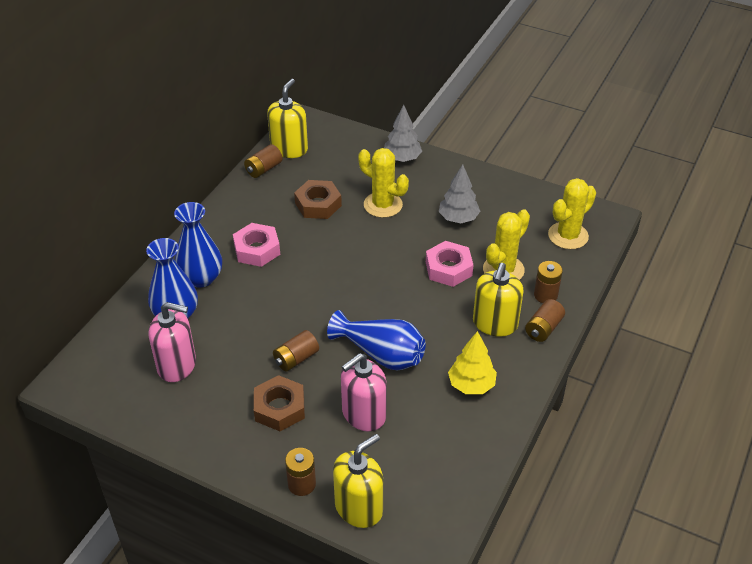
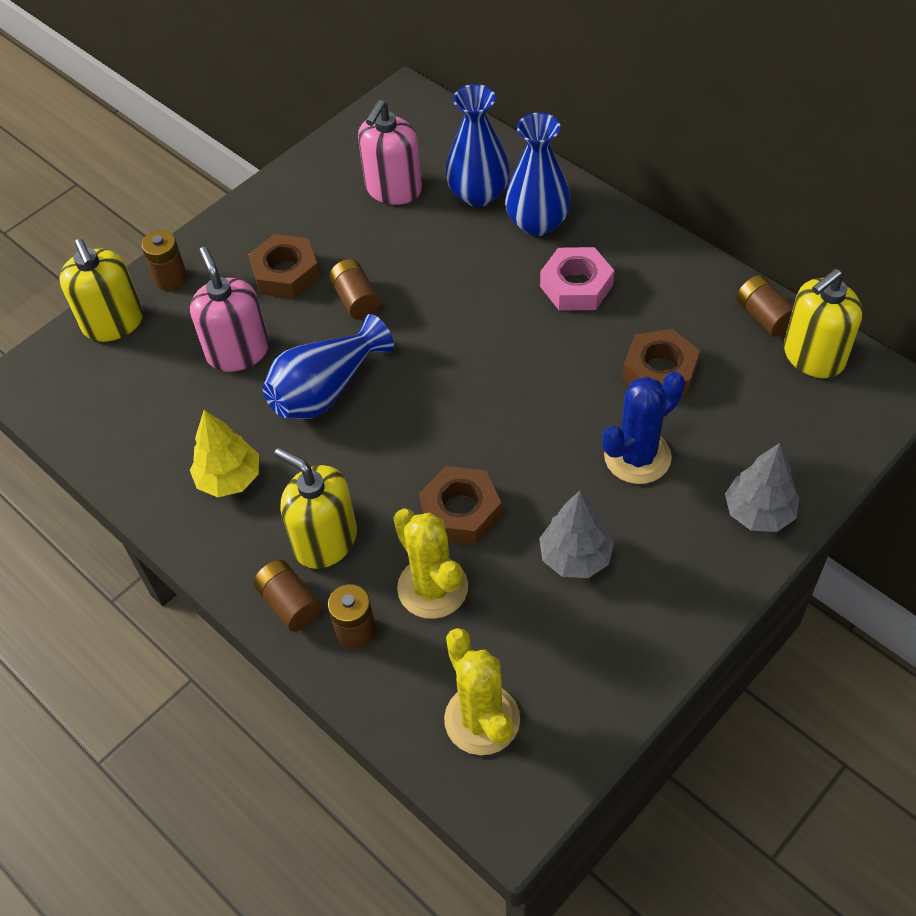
camera: 110 degrees right, 10 degrees up
yellow soap dispenser [267,79,308,158] -> yellow soap dispenser turned 105 degrees clockwise [784,269,863,378]
yellow cactus [358,148,409,218] -> blue cactus [602,371,685,484]
pink nut [426,241,474,287] -> brown nut [419,466,502,544]

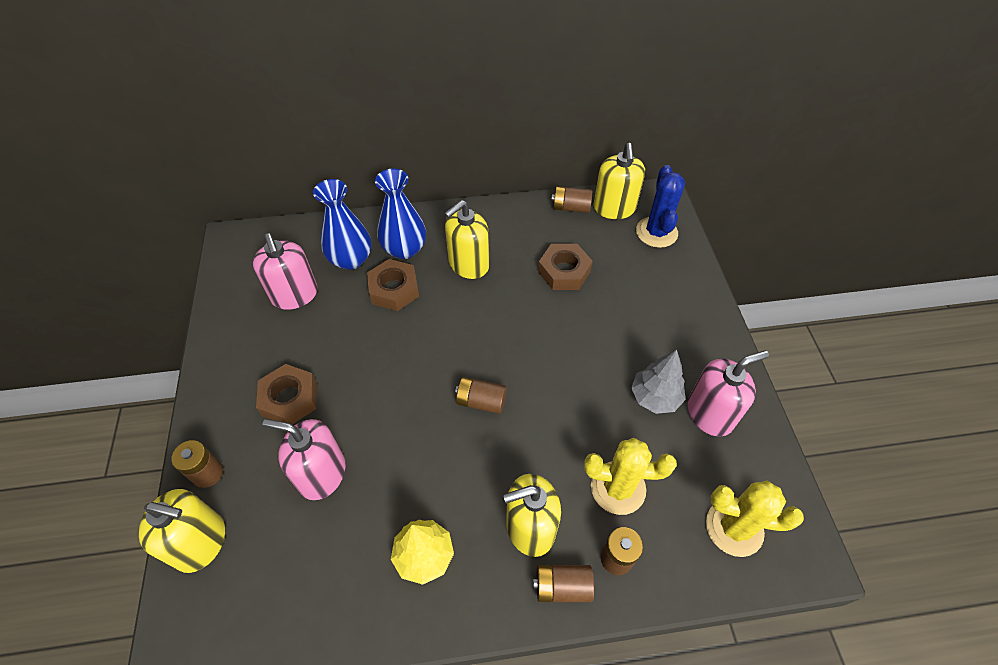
camera: 55 degrees left, 0 degrees up
blue vase [262,314,394,419] -> none
brown battery [329,259,381,320] -> brown battery moved to [455,377,507,414]
brown nut [419,466,502,544] -> brown nut moved to [367,259,419,311]
pink nut [540,247,614,311] -> yellow soap dispenser [444,200,489,279]
blue cactus [602,371,685,484] -> blue cactus moved to [636,165,685,248]
grey tree [725,443,799,532] -> none
none -> pink soap dispenser [687,350,769,436]

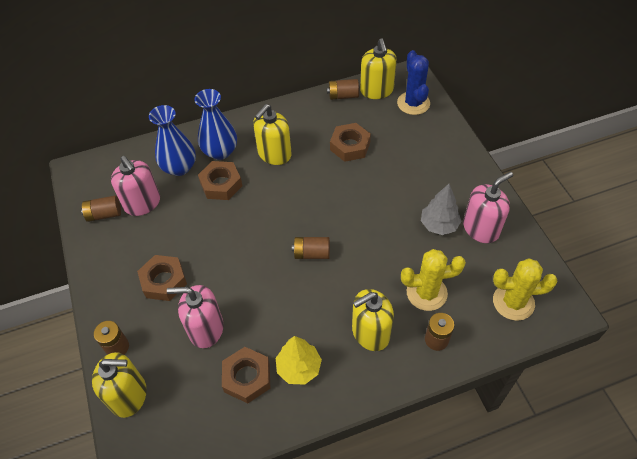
camera: 10 degrees left, 0 degrees up
brown battery [533,565,594,602] -> brown battery moved to [81,195,121,222]
none -> brown nut [222,347,270,404]

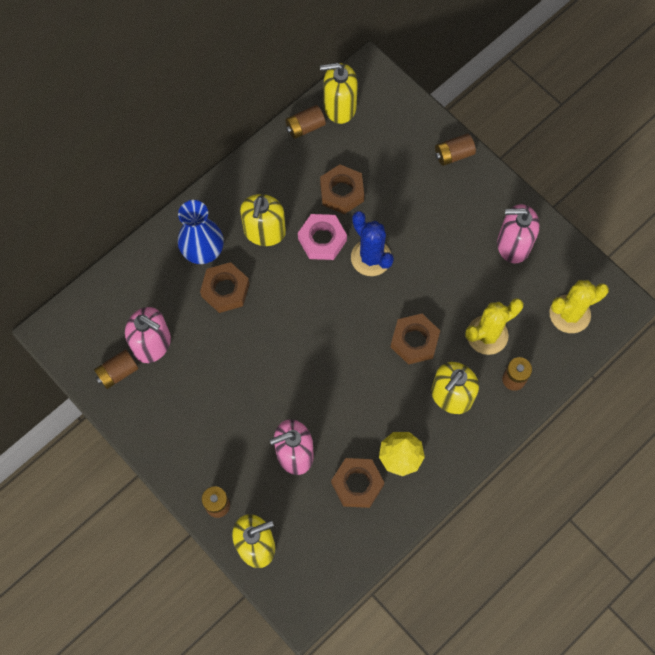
camera: 25 degrees left, 15 degrees up
brown nut [137,255,187,301] -> brown nut moved to [391,314,440,365]
blue vase [149,105,196,176] -> none
brown battery [292,237,330,259] -> brown battery moved to [435,134,476,166]
yellow soap dispenser [360,38,397,99] -> yellow soap dispenser turned 120 degrees clockwise [320,63,358,124]
blue cactus [397,50,430,115] -> blue cactus moved to [351,211,394,276]
grey tree [421,184,461,235] -> none
pink soap dispenser [463,172,513,243] -> pink soap dispenser turned 120 degrees counterclockwise [497,204,540,264]
none -> pink nut [298,214,347,260]

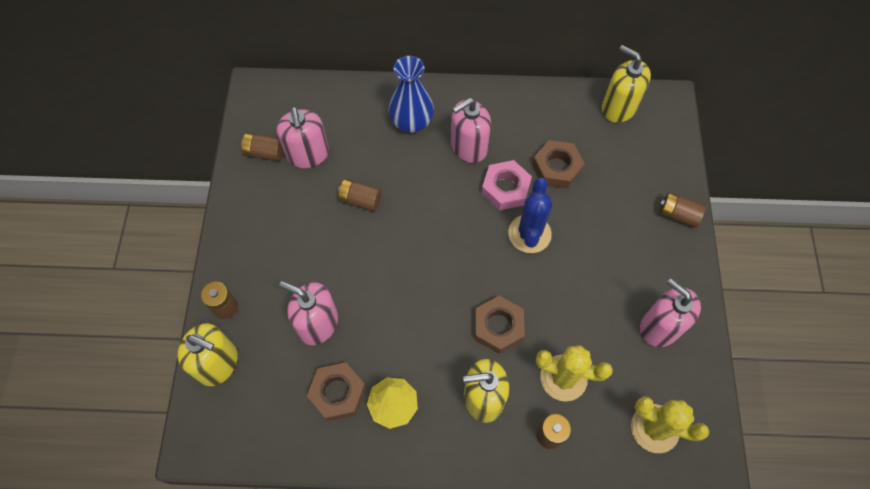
camera: 45 degrees right, 5 degrees down
brown nut [200,262,249,313] -> none
yellow soap dispenser [240,194,286,246] -> pink soap dispenser [451,98,491,163]
brown battery [285,105,326,139] -> brown battery moved to [338,179,382,211]

